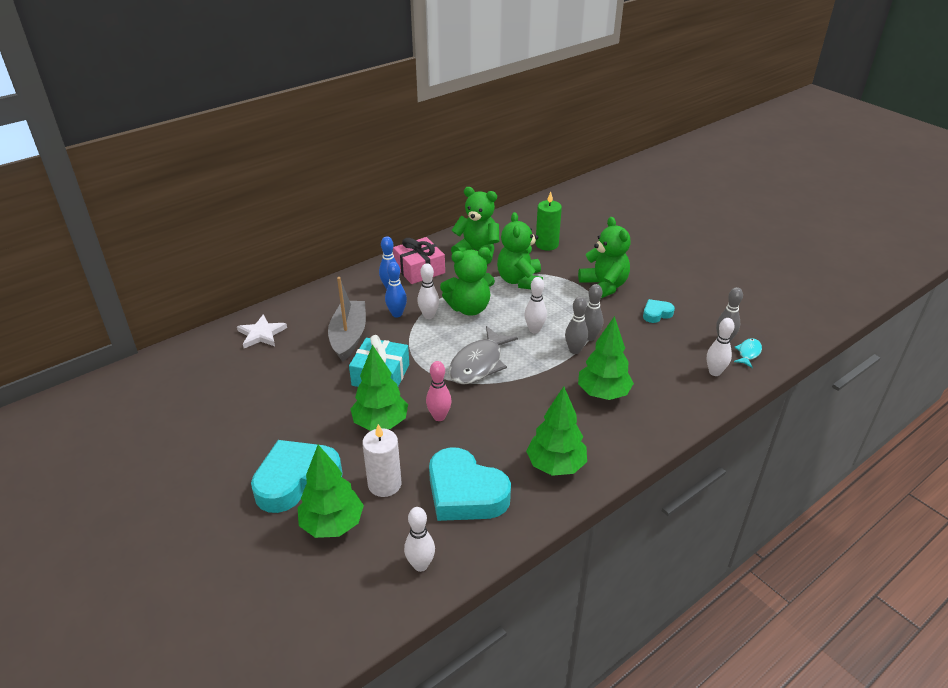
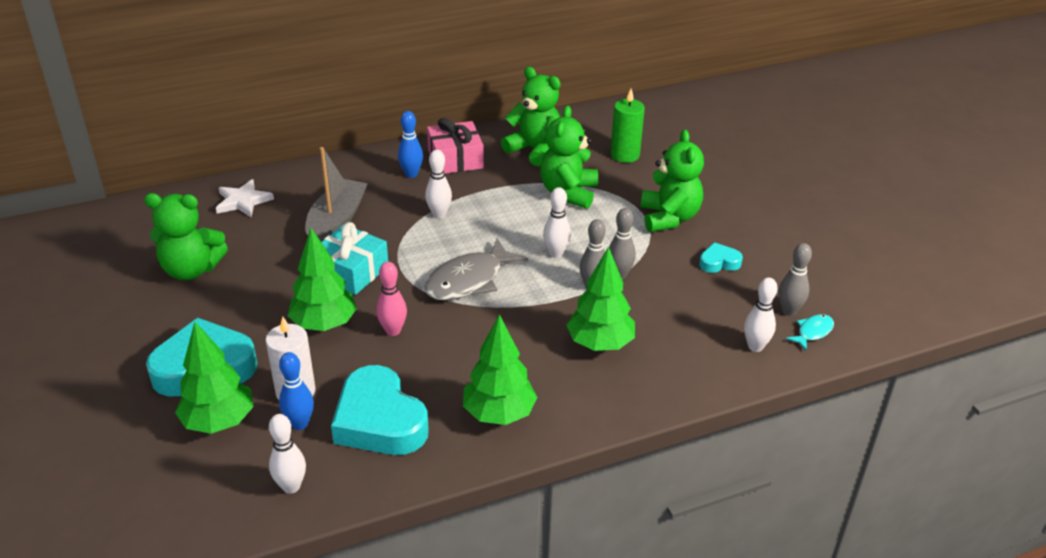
camera: 15 degrees right, 0 degrees up
blue bowling pin [385,262,407,317] -> blue bowling pin moved to [279,352,314,430]
green teddy bear [440,247,495,316] -> green teddy bear moved to [144,193,228,280]

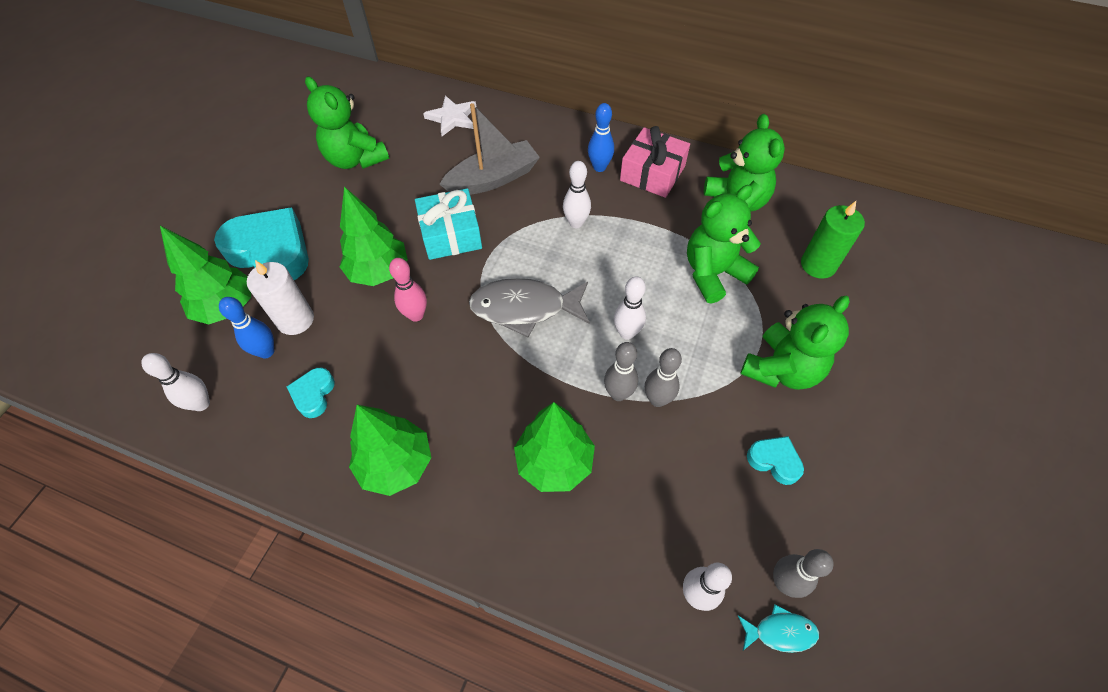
camera: 45 degrees right, 20 degrees up
turquoise heart [331,365,429,455] -> turquoise heart [286,368,335,418], size x0.47

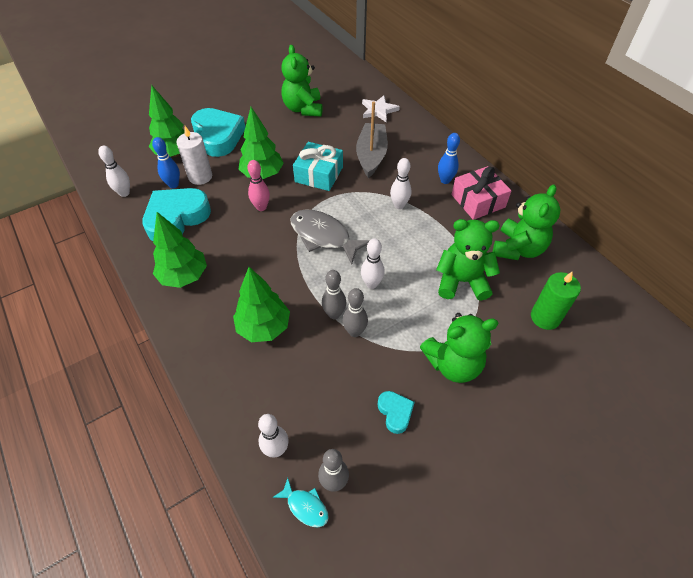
camera: 35 degrees right, 5 degrees down
turquoise heart [286,368,335,418] -> turquoise heart [142,188,211,241], size x2.11
grey boat [440,103,540,195] -> grey boat turned 90 degrees counterclockwise [356,101,388,178]

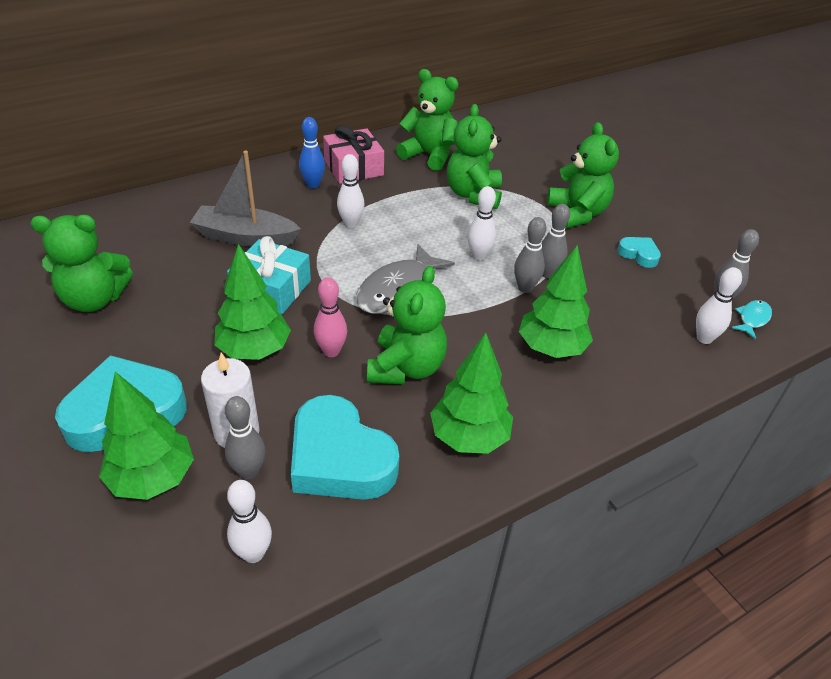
camera: 90 degrees left, 10 degrees down
blue bowling pin [152,137,180,188] -> grey bowling pin [225,396,266,480]
white star [362,95,400,123] -> none
turquoise heart [377,391,415,434] -> turquoise heart turned 60 degrees clockwise [617,237,661,268]
green candle [531,272,581,330] -> none
none -> green teddy bear [367,266,447,384]

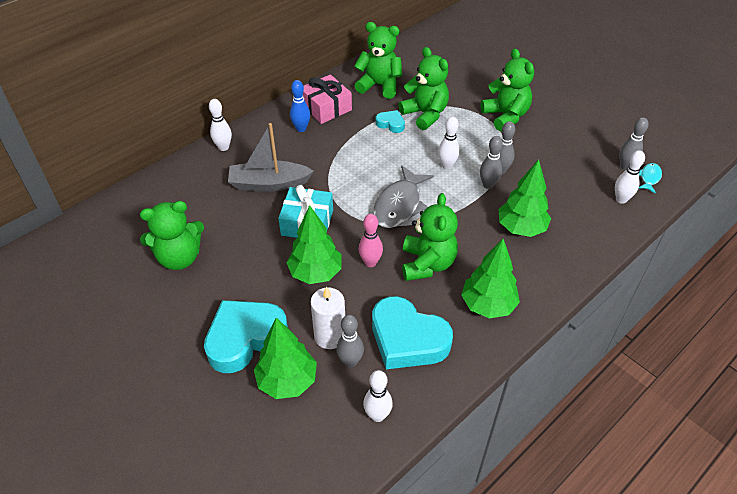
camera: 10 degrees left, 5 degrees up
white bowling pin [337,154,364,228] -> white bowling pin moved to [209,99,232,151]
green teddy bear [447,104,502,209] -> green teddy bear turned 150 degrees clockwise [399,47,449,130]
turquoise heart [617,237,661,268] -> turquoise heart moved to [375,110,405,133]

